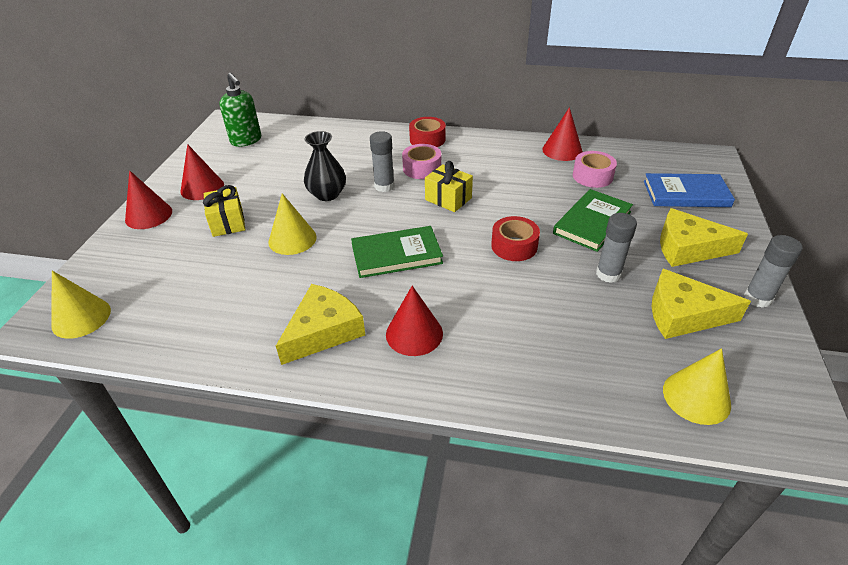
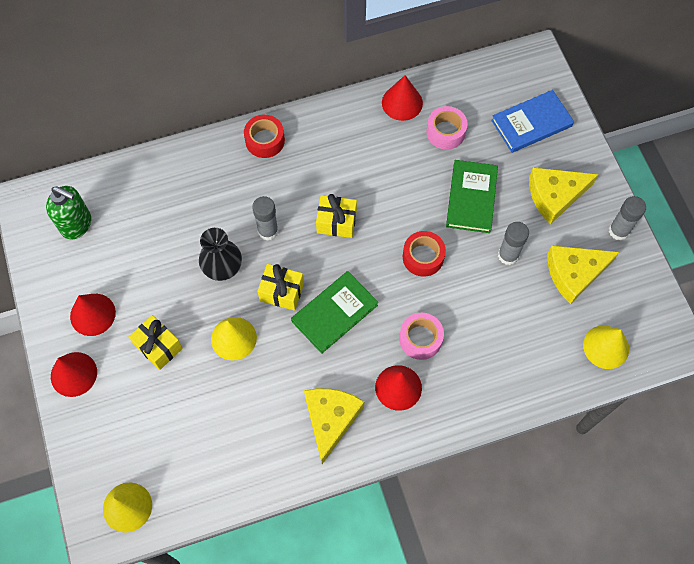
camera: 30 degrees left, 25 degrees up
pink tape [402,144,441,179] -> pink tape moved to [399,313,444,360]
none -> yellow gift [257,264,304,311]

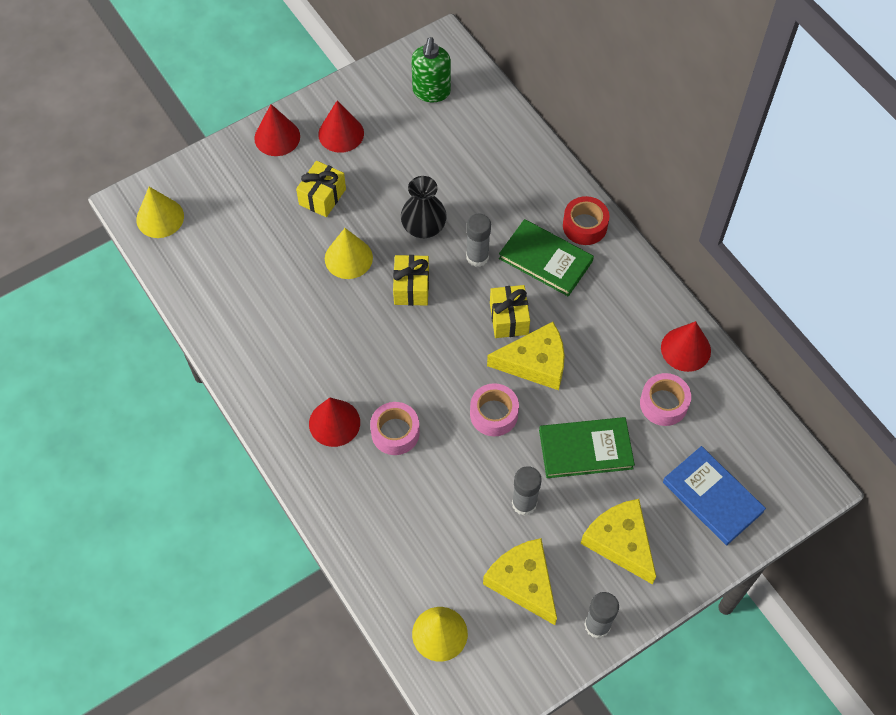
camera: 75 degrees right, 5 degrees down
green book [291,271,378,354] -> green book moved to [499,219,594,296]
yellow cheese [304,388,364,464] -> yellow cheese moved to [487,322,565,390]
red tape [403,231,446,277] -> pink tape [470,383,519,436]

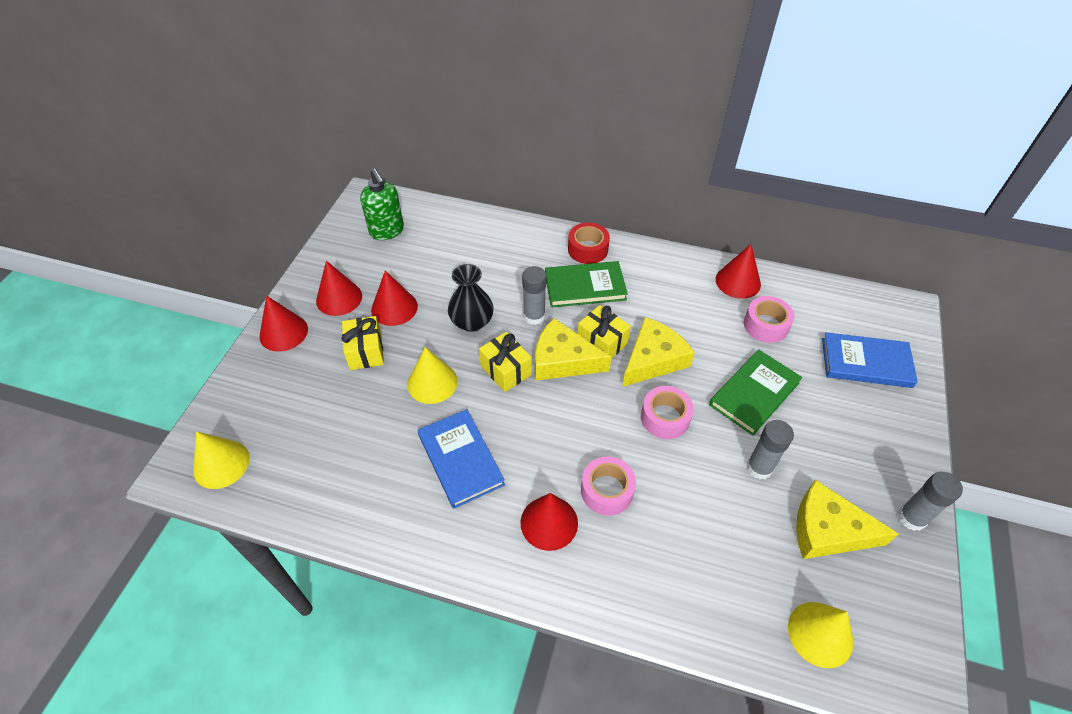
camera: 40 degrees left, 10 degrees down
yellow cheese [581,499,656,585] -> yellow cheese moved to [535,318,611,380]
none -> red cone [371,271,418,326]
none -> blue book [418,409,505,509]

